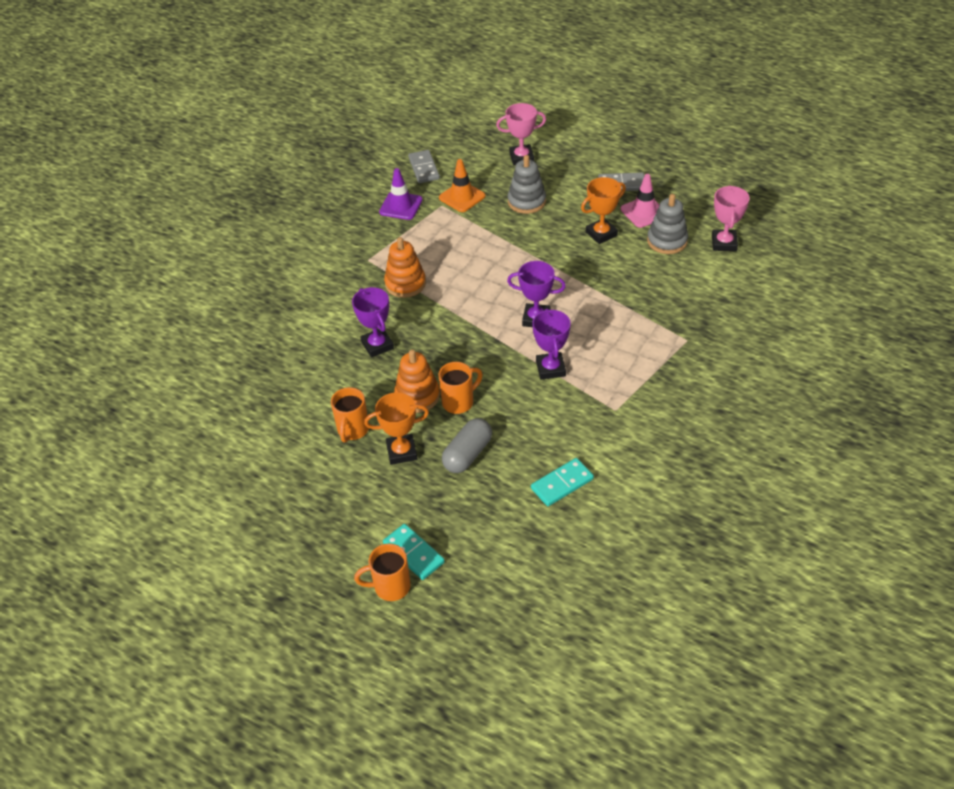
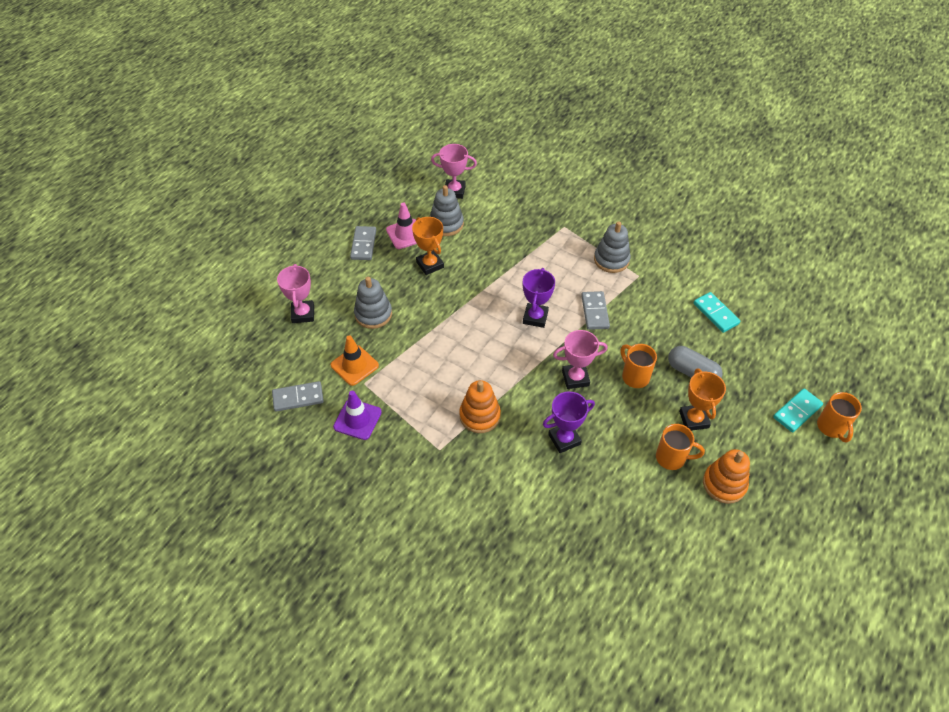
camera: 90 degrees left, 5 degrees up
orange stacking toy [394,350,440,413] -> orange stacking toy moved to [703,449,750,504]
purple trophy [532,308,571,380] -> grey domino [581,291,610,330]
none -> pink trophy [553,330,608,389]
none -> grey stacking toy [594,221,631,273]

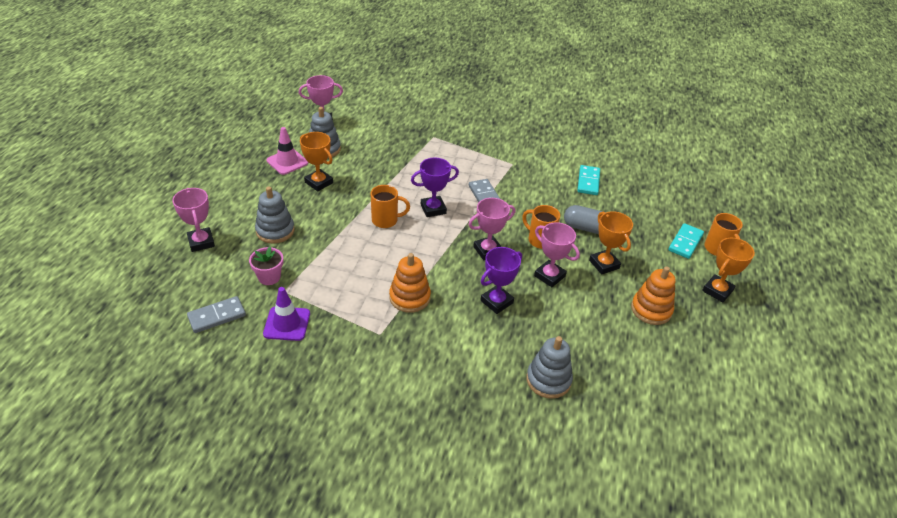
camera: 20 degrees left, 10 degrees down
orange traffic cone [331,335,379,386] -> pink flower pot [249,247,283,285]
grey domino [350,226,376,260] -> none
purple trophy [523,268,555,328] -> purple trophy turned 75 degrees clockwise [411,158,459,217]
grey stacking toy [594,221,631,273] -> grey stacking toy moved to [526,336,573,399]
orange mug [656,424,705,470] -> orange mug moved to [370,185,410,228]
turquoise domino [693,292,740,333] -> turquoise domino turned 60 degrees clockwise [577,165,600,195]
none -> pink trophy [534,222,580,287]
none -> orange trophy [702,238,755,302]

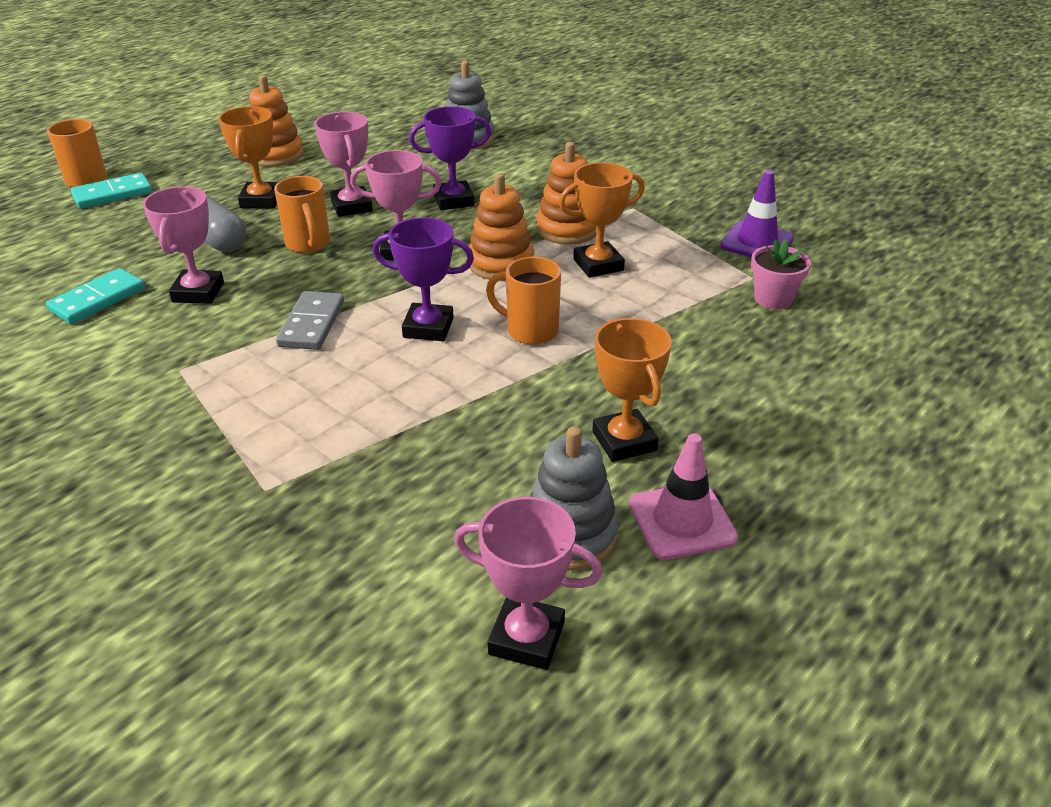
camera: 150 degrees left, 5 degrees down
pink trophy [172,188,215,252] -> pink trophy moved to [143,186,224,304]
grey domino [187,296,246,333] -> none
grey stacking toy [255,186,295,244] -> none
orange trophy [702,238,755,302] -> orange trophy moved to [559,162,645,278]
none -> orange stacking toy [469,173,534,281]

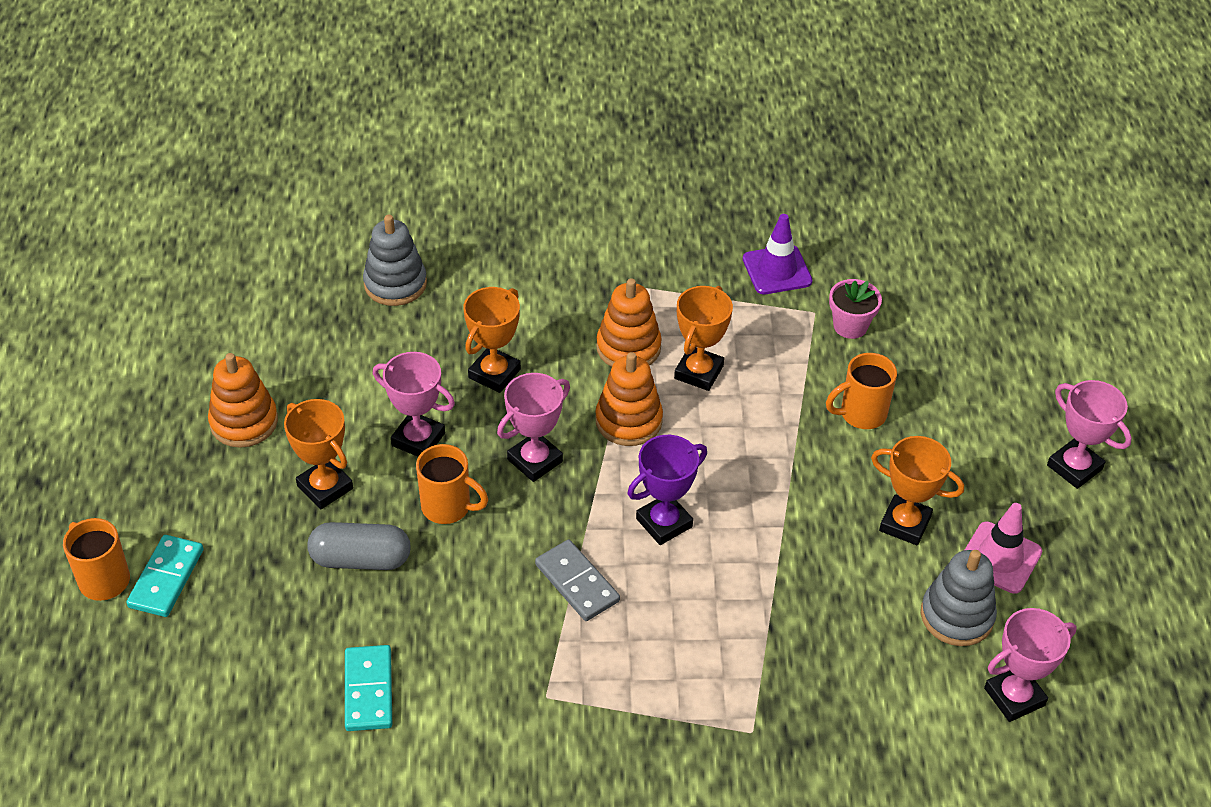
camera: 45 degrees left, 10 degrees up
pink trophy [143,186,224,304] -> pink trophy moved to [1047,380,1132,489]
purple trophy [409,106,491,210] -> orange trophy [463,287,521,393]
orange mug [486,257,561,345] -> orange mug moved to [826,353,897,429]

